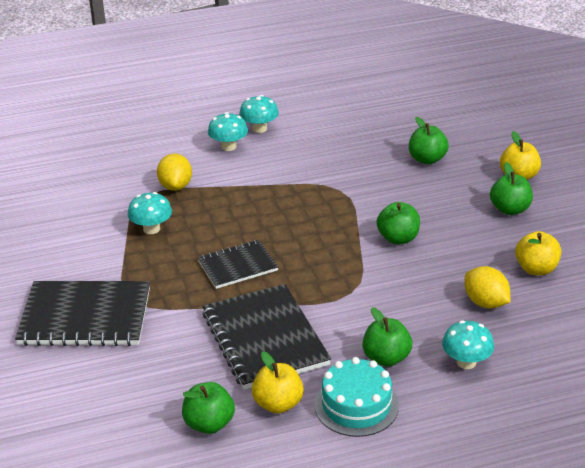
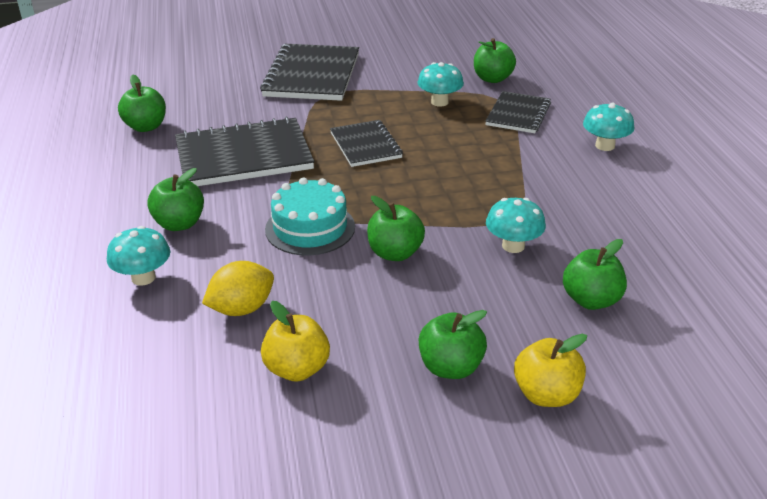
camera: 95 degrees right, 0 degrees up
yellow lemon [157,153,192,191] -> black notebook [485,91,551,133]
turquoise mushroom [239,95,279,133] -> turquoise mushroom moved to [486,198,546,253]
yellow apple [251,351,304,414] -> none
turquoise cake [314,357,399,437] -> turquoise cake moved to [265,178,355,256]
none -> green apple [474,38,516,83]

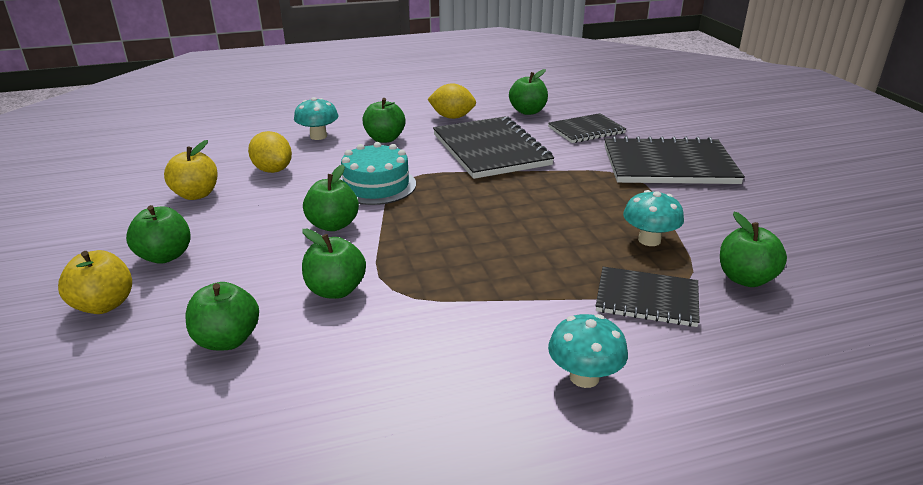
camera: 85 degrees right, 5 degrees down
black notebook [330,120,403,167] -> black notebook moved to [548,113,626,143]
turquoise mushroom [486,198,546,253] -> green apple [302,229,366,299]
none -> yellow lemon [427,83,476,119]

